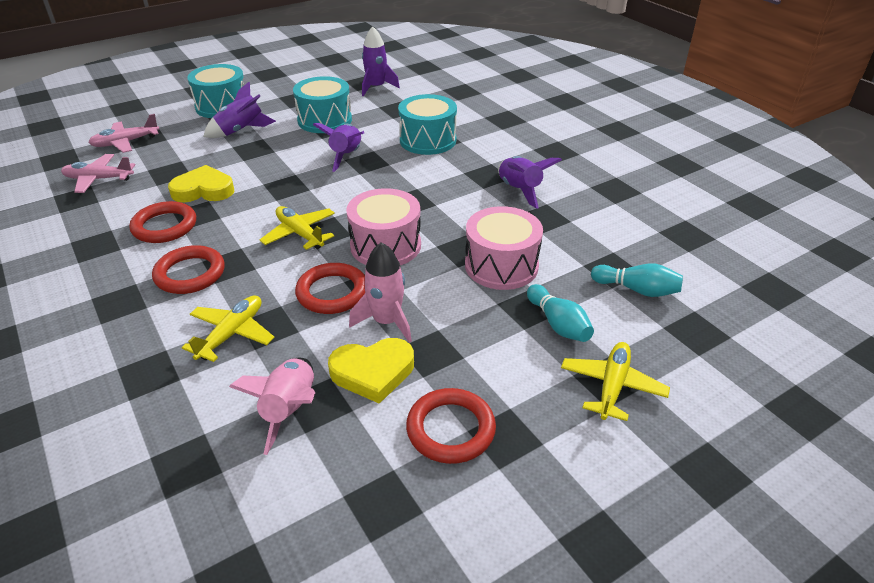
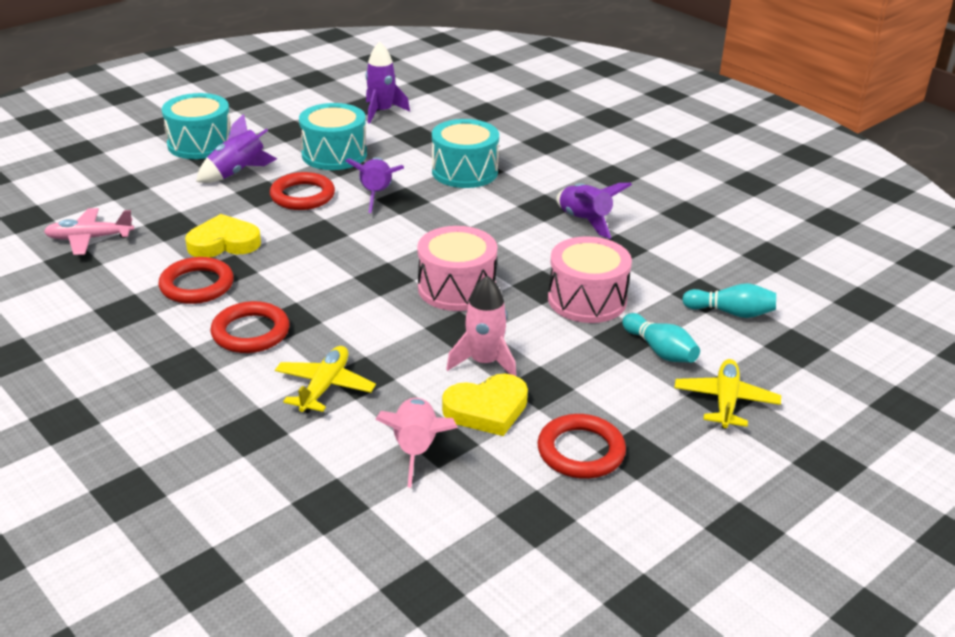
camera: 10 degrees left, 5 degrees down
pink plane [88,114,159,153] -> none
yellow plane [260,206,335,250] -> none
red ring [295,263,365,314] -> red ring moved to [270,172,335,210]

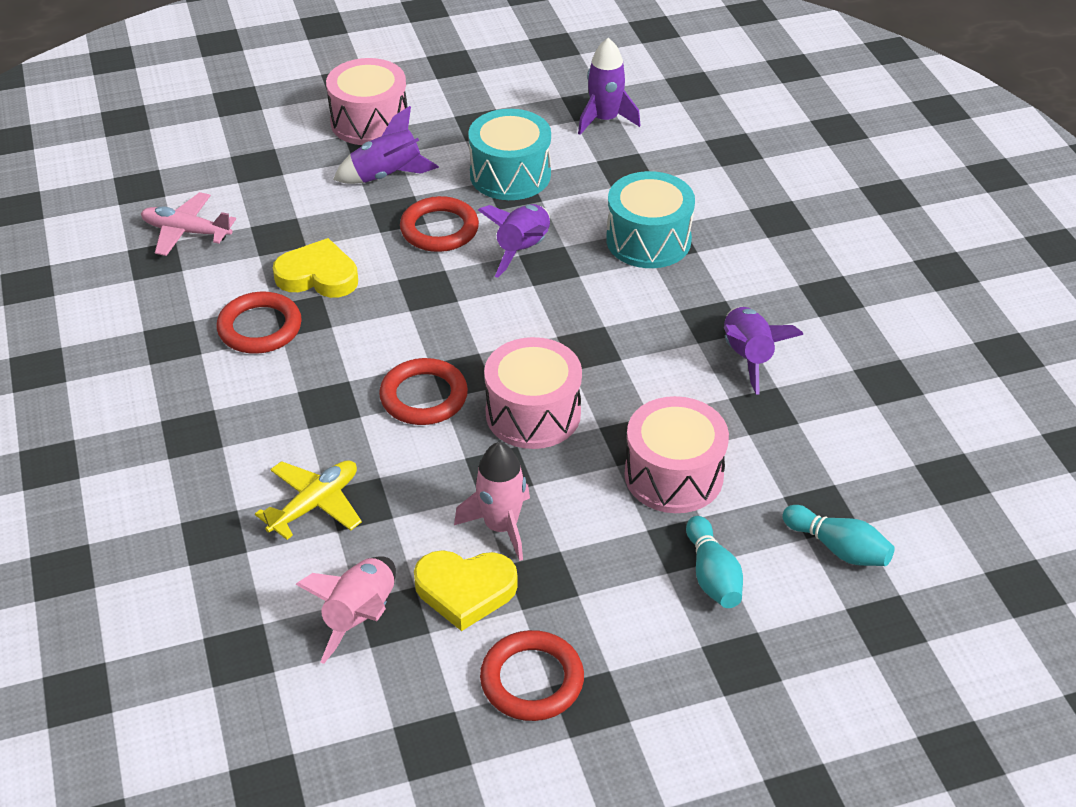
camera: 25 degrees right, 10 degrees up
turquoise drum [162,93,231,159] -> pink drum [326,58,407,145]
red ring [211,301,290,353] -> red ring moved to [379,358,468,425]
yellow plane [674,359,781,429] -> none

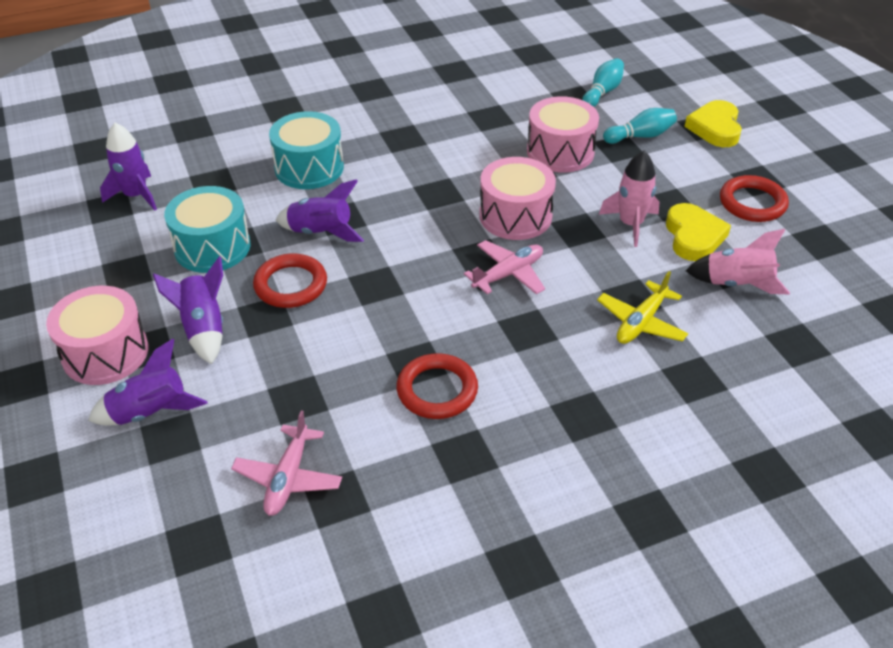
camera: 95 degrees left, 0 degrees up
yellow plane [255,460,362,540] -> yellow plane turned 90 degrees counterclockwise [597,271,688,344]
yellow heart [273,238,358,298] -> yellow heart moved to [684,100,742,147]
red ring [379,358,468,425] -> pink plane [464,240,545,294]
purple rocket [724,307,804,395] -> purple rocket moved to [88,339,207,426]

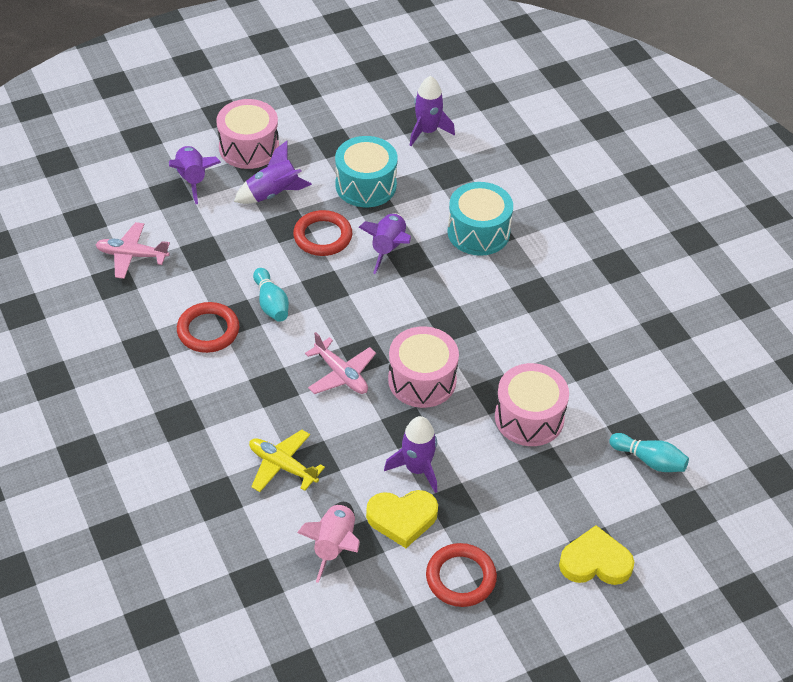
camera: 85 degrees right, 5 degrees up
pink rocket [599,151,659,247] -> purple rocket [384,416,437,493]
turquoise bowling pin [603,108,677,144] -> turquoise bowling pin moved to [253,268,289,322]

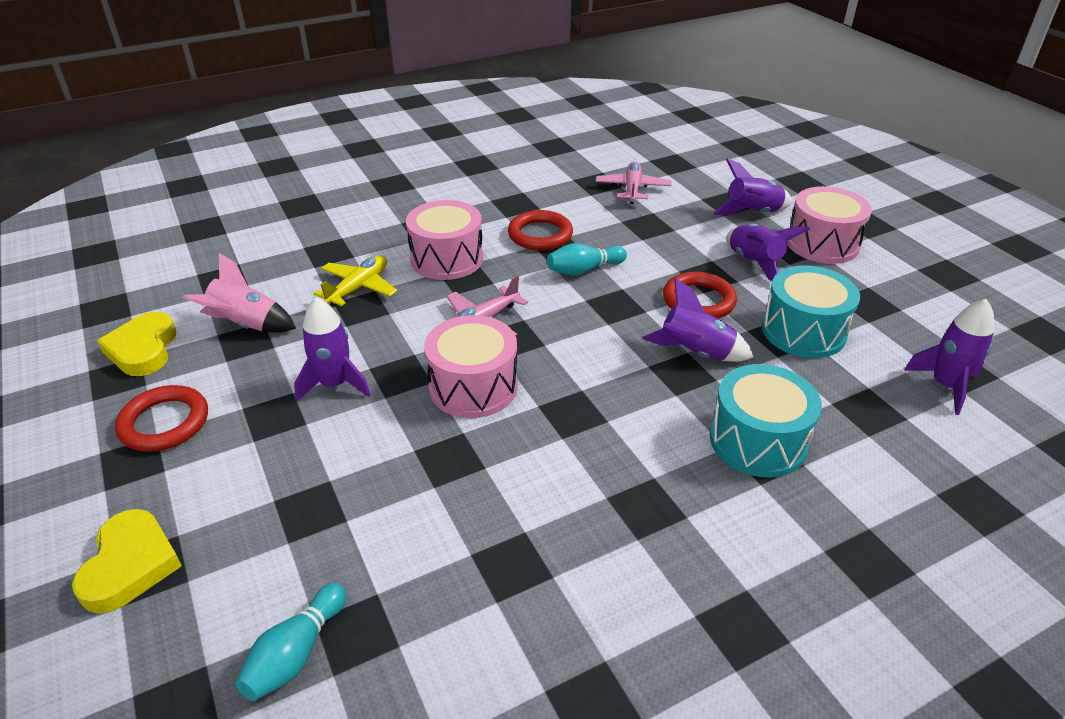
camera: 90 degrees right, 10 degrees down
yellow heart [366,490,438,548] -> yellow heart moved to [97,312,176,376]
pink drum [495,363,569,446] -> pink drum moved to [406,200,483,280]

